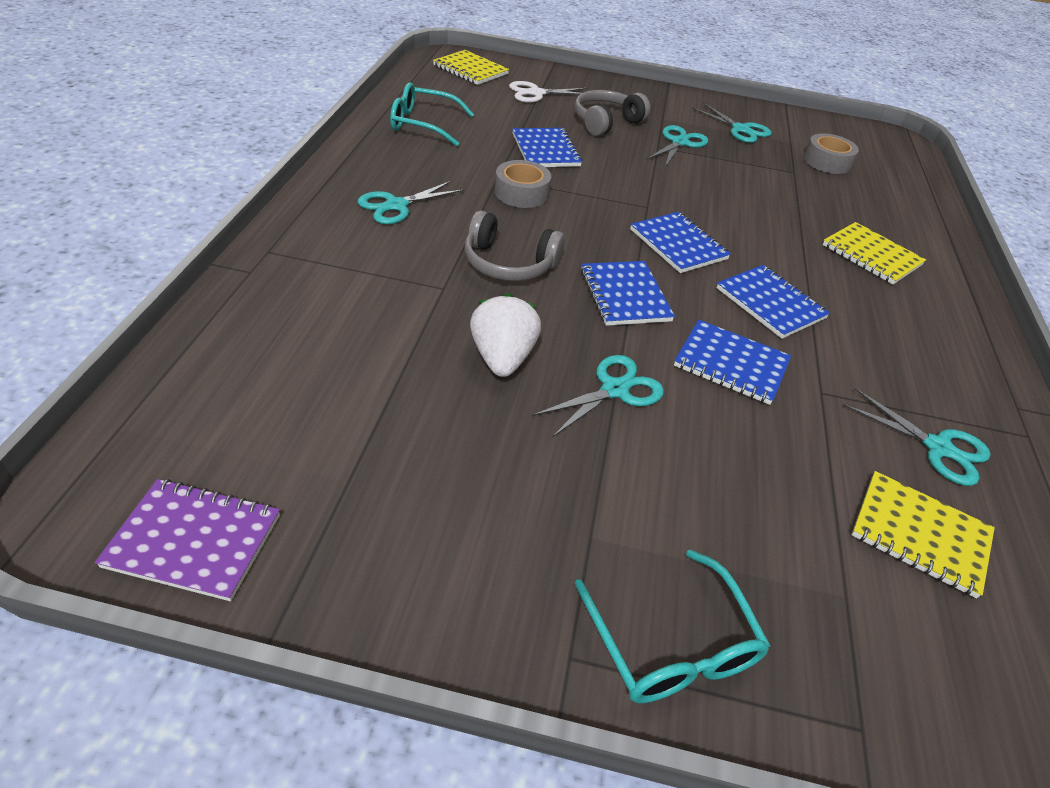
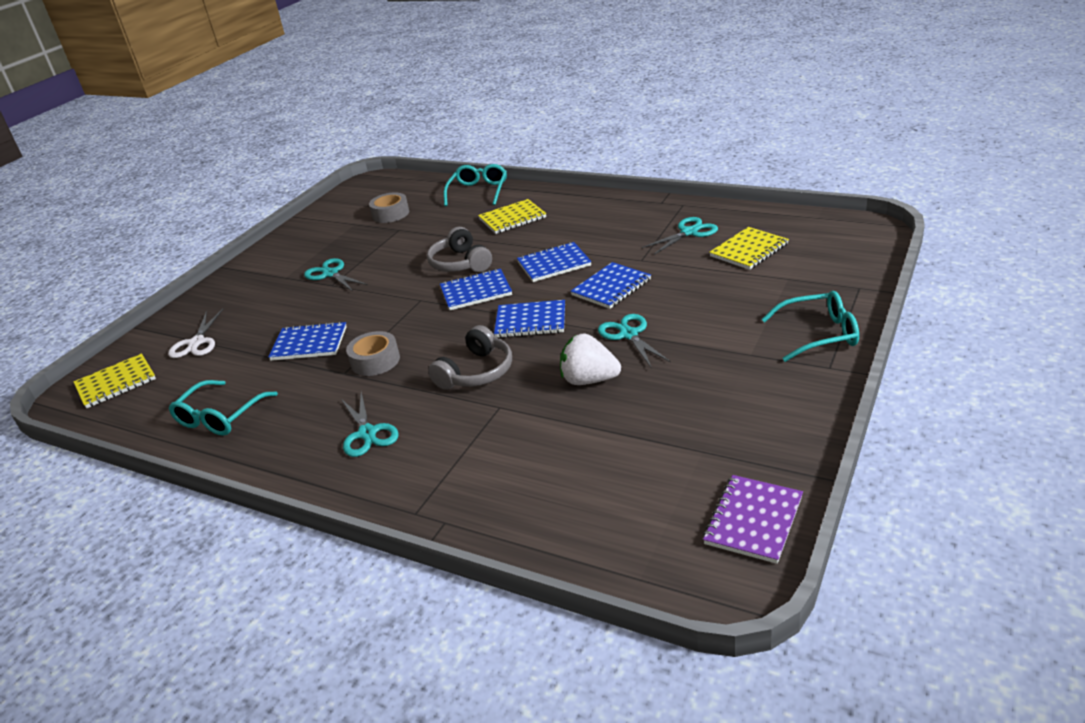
camera: 65 degrees left, 10 degrees down
grey headphones [575,90,651,136] -> grey headphones moved to [427,227,492,272]
turquoise scissors [692,103,772,143] -> none
none -> turquoise glasses [444,164,507,207]

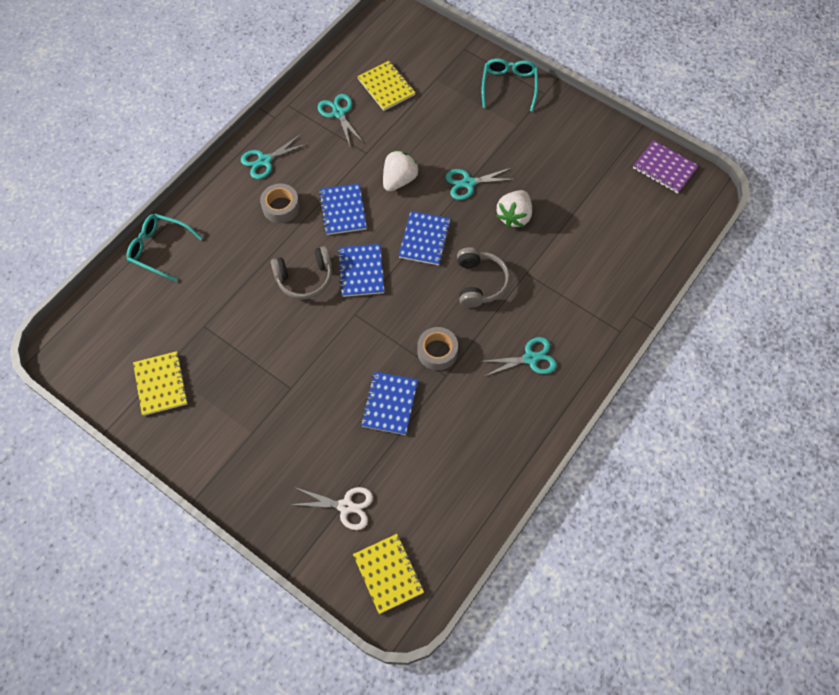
camera: 85 degrees left, 30 degrees up
turquoise glasses [169,380,278,436] -> none
turquoise scissors [304,258,368,291] -> turquoise scissors moved to [241,134,307,179]
grey tape [369,192,409,223] -> grey tape moved to [260,184,300,223]
grey headphones [428,325,512,390] -> grey headphones turned 45 degrees clockwise [457,247,510,308]
yellow notebook [478,199,546,234] -> yellow notebook moved to [133,351,188,416]
blue notebook [571,262,651,309] -> white strawberry [383,150,419,191]

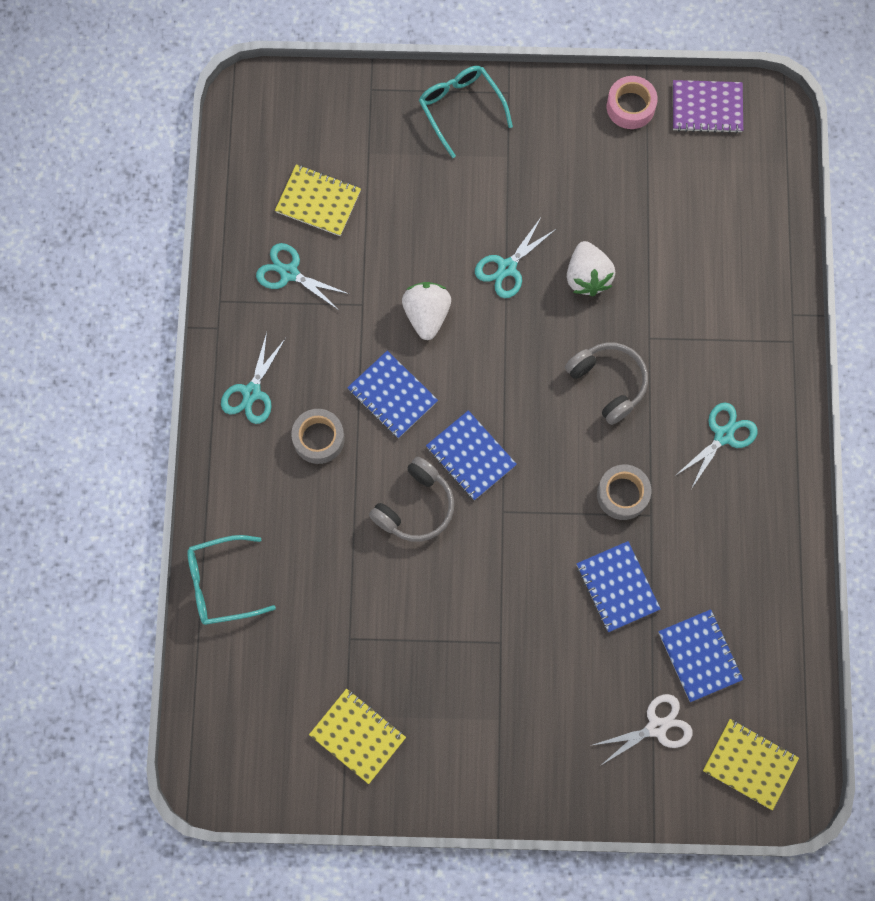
camera: 35 degrees left, 10 degrees up
blue notebook [399,211,451,265] -> blue notebook moved to [658,609,743,702]
none -> pink tape [607,76,658,129]

